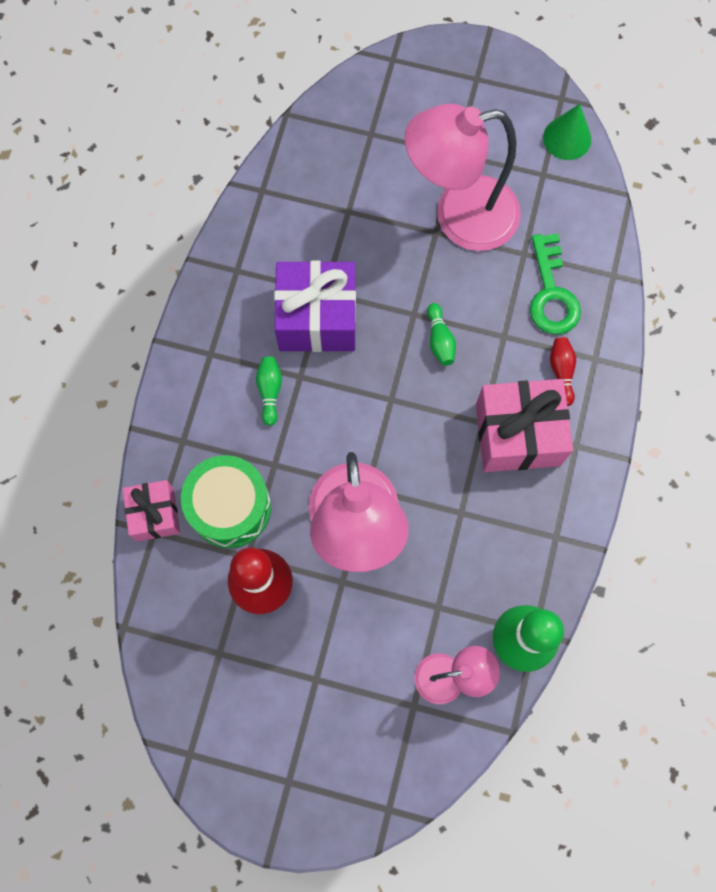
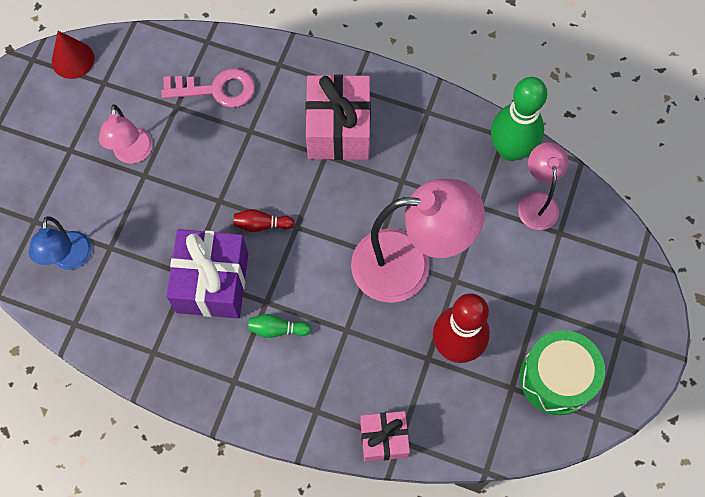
camera: 85 degrees left, 5 degrees down
green drum [181,455,271,548] -> green drum moved to [520,330,605,415]
pink lamp [404,104,521,251] -> pink lamp [99,104,153,163], size x0.53
green bowling pin [427,303,456,366] -> none
green key [530,233,581,334] -> pink key [161,68,255,108]
green cone [543,104,591,160] -> red cone [52,31,94,79]
red bowling pin [550,337,576,406] -> red bowling pin moved to [233,209,294,232]
none -> blue lamp [29,216,92,270]

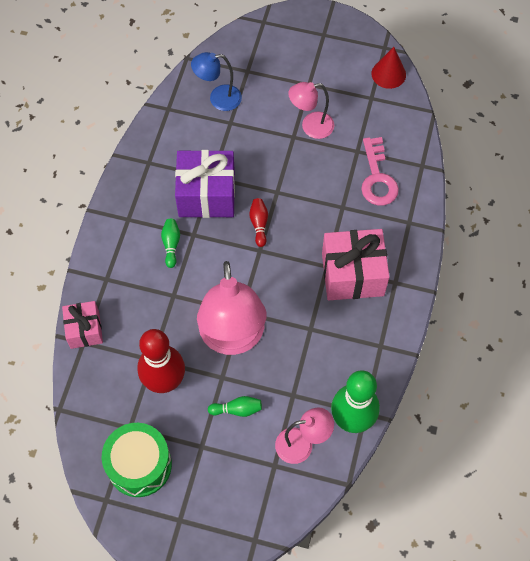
camera: 85 degrees right, 5 degrees down
none -> green bowling pin [208,396,262,417]

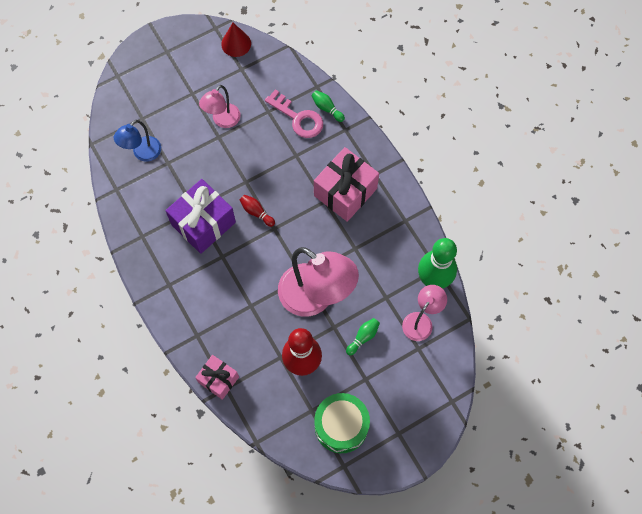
camera: 45 degrees left, 5 degrees up
green bowling pin [161,219,180,268] -> green bowling pin moved to [312,90,345,122]

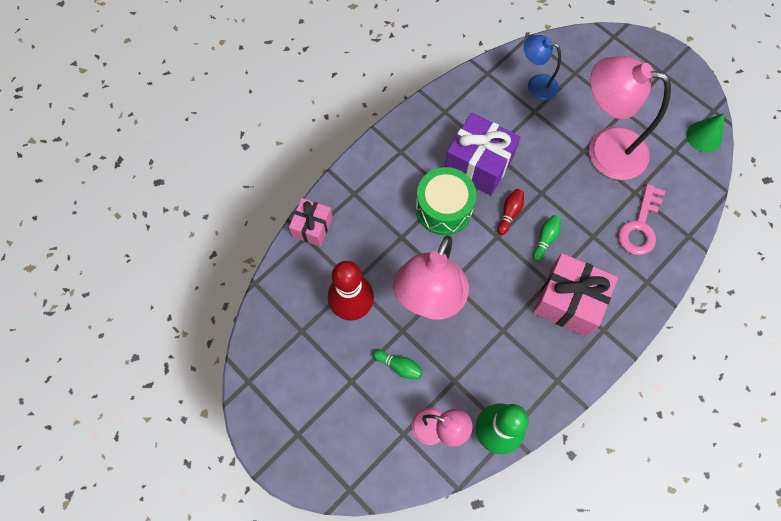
camera: 75 degrees right, 0 degrees up
pink lamp [199,85,241,128] -> pink lamp [589,56,671,180], size x1.88
red cone [221,23,251,57] -> green cone [686,113,725,153]
green bowling pin [312,90,345,122] -> green bowling pin moved to [533,215,561,261]
green drum [314,393,370,453] -> green drum moved to [416,167,476,235]

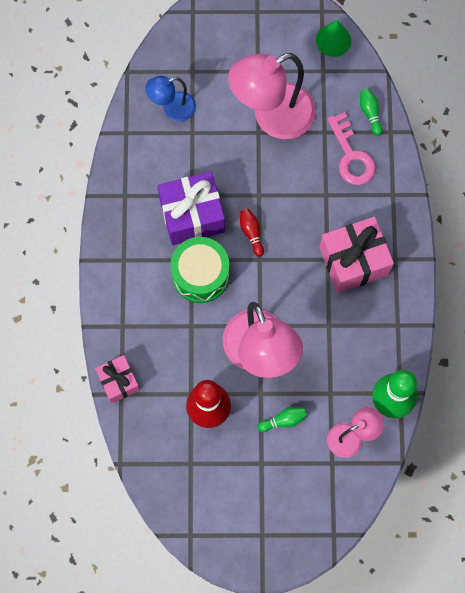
camera: 45 degrees left, 5 degrees up
green bowling pin [533,215,561,261] -> green bowling pin moved to [360,89,383,136]

